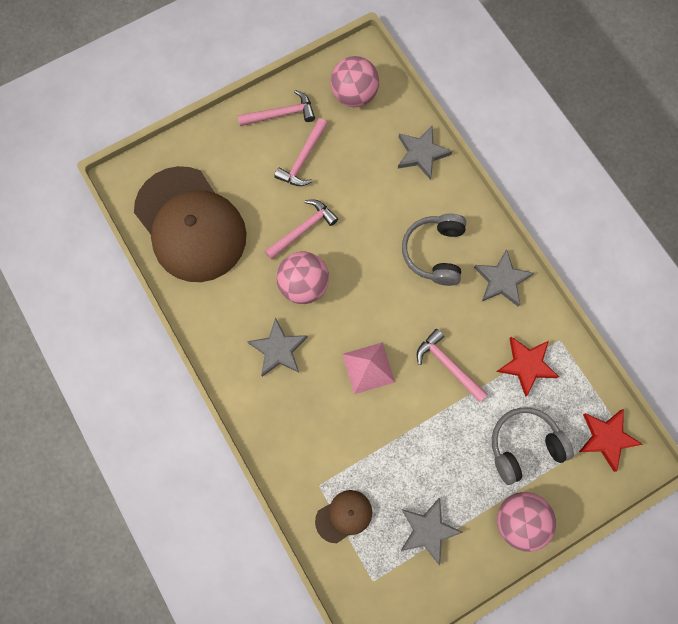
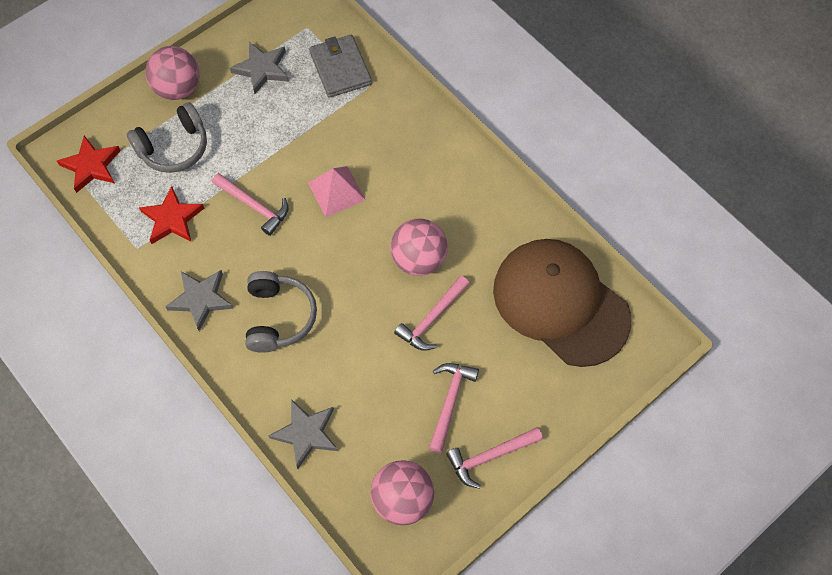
camera: 170 degrees right, 10 degrees down
grey star [247,317,308,377] -> none
brown cap [315,490,372,543] -> grey wallet [309,35,372,98]

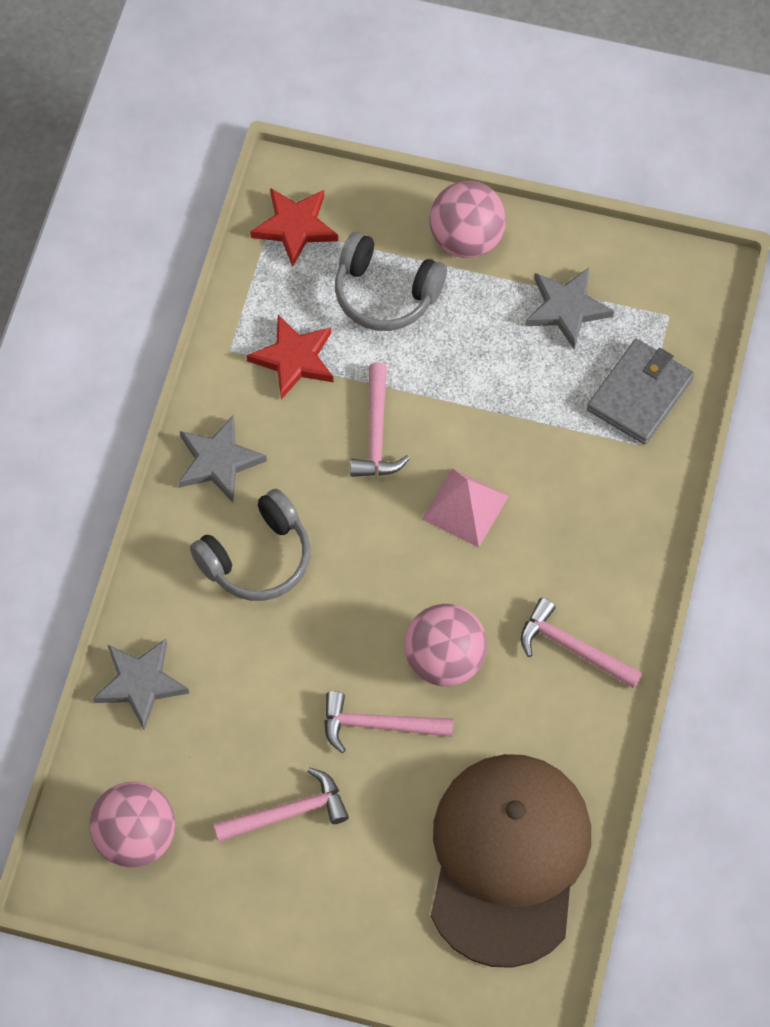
camera: 55 degrees right, 0 degrees up
pink hammer [446,427,543,489] -> pink hammer moved to [521,598,643,688]

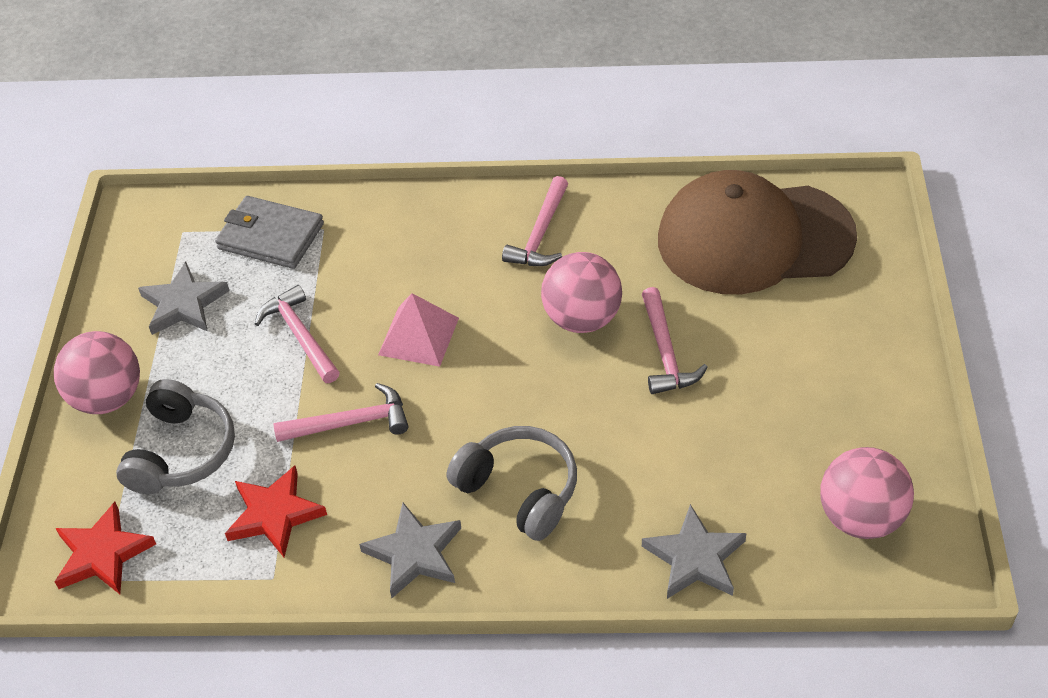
camera: 100 degrees left, 15 degrees down
pink hammer [213,768,349,842] -> pink hammer moved to [255,285,340,383]

